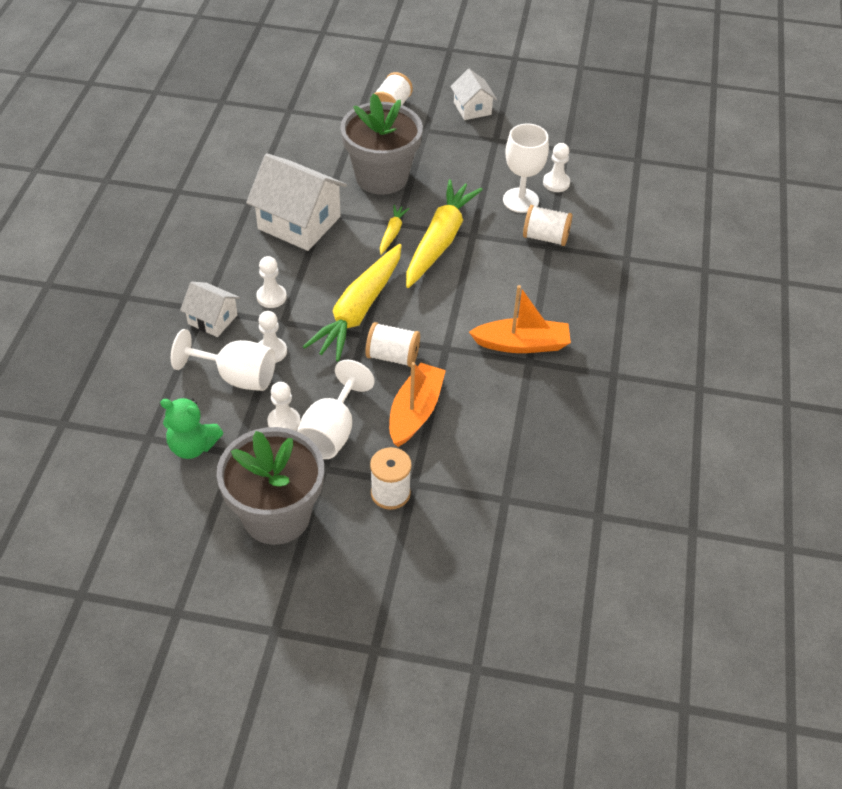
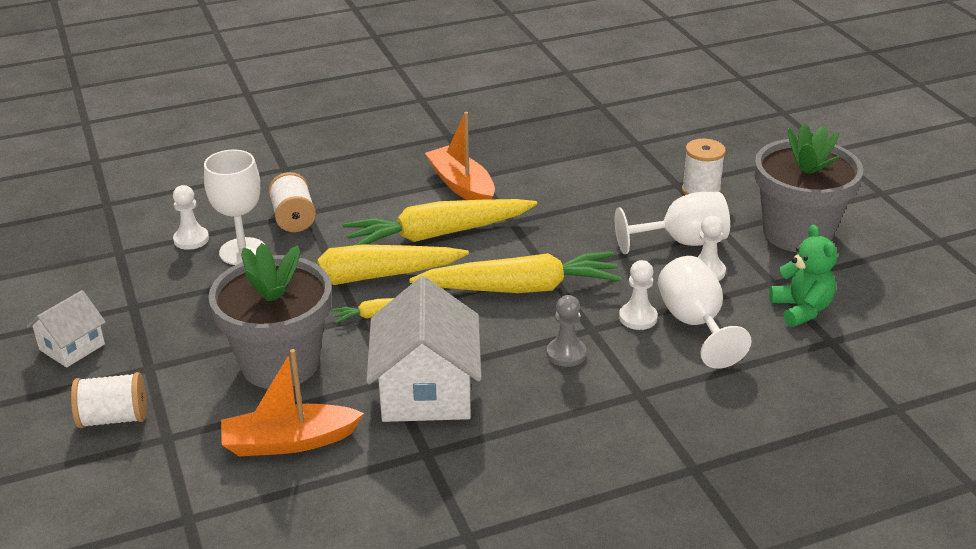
camera: 120 degrees left, 15 degrees down
white house [180,282,240,337] -> none
white pawn [256,256,287,308] -> grey pawn [547,295,586,367]
white spool [365,322,420,367] -> none
orange boat [389,362,446,447] -> orange boat moved to [221,349,364,456]
none -> yellow carrot [343,199,537,245]

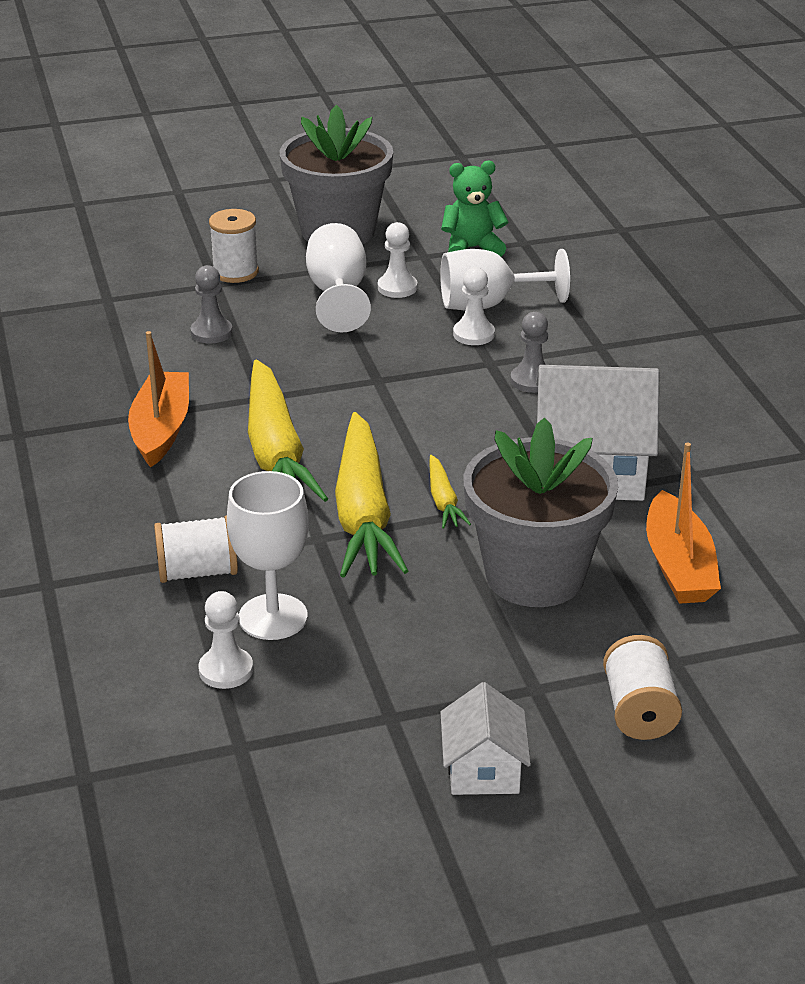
camera: 85 degrees left, 0 degrees up
white house [27,290,106,368] -> white house turned 45 degrees clockwise [440,682,531,795]
yellow carrot [409,251,622,293] -> none
orange boat [425,112,495,200] -> orange boat turned 120 degrees clockwise [128,331,189,468]
none -> grey pawn [190,265,233,344]

